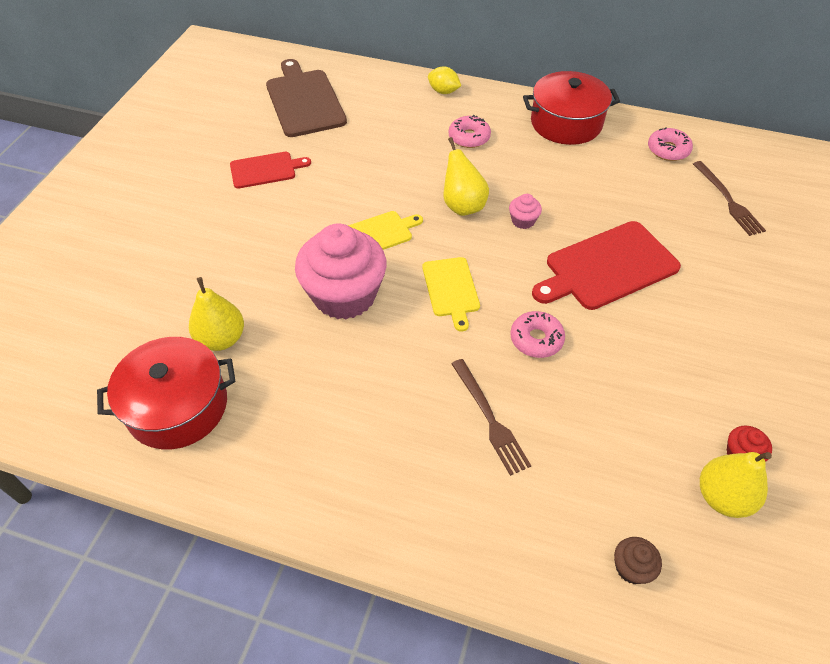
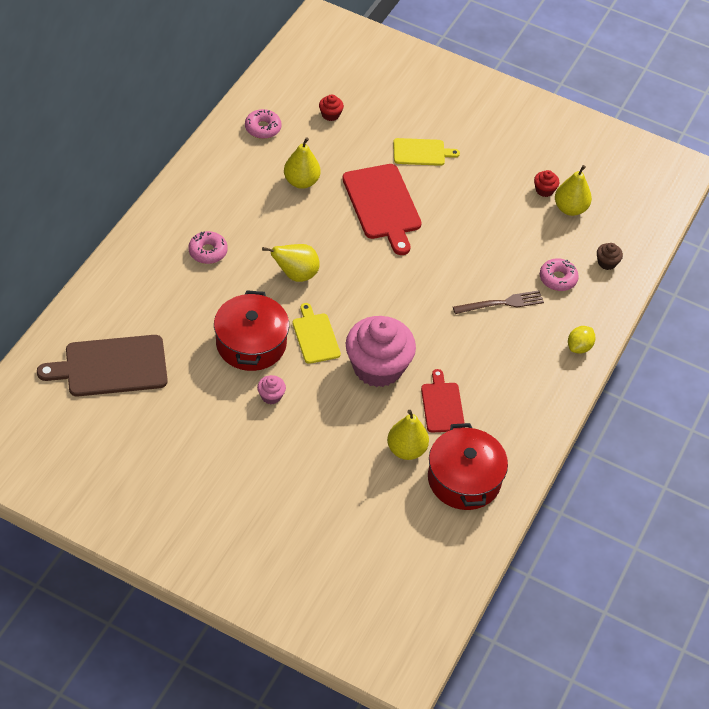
camera: 85 degrees left, 0 degrees up
red cutting board [230,152,311,188] -> red cutting board moved to [421,369,465,433]
yellow cutting board [422,257,480,332] -> yellow cutting board moved to [393,138,460,166]
yellow lemon [428,66,461,94] -> yellow lemon moved to [568,326,596,354]
pink cupcake [509,194,542,229] -> pink cupcake moved to [257,375,286,404]
pink donut [510,311,565,358] -> pink donut moved to [540,258,579,291]
red pot [523,71,620,145] -> red pot moved to [214,290,289,371]
brown fork [693,161,766,236] -> red cupcake [319,94,344,121]
none -> yellow pear [284,137,321,189]

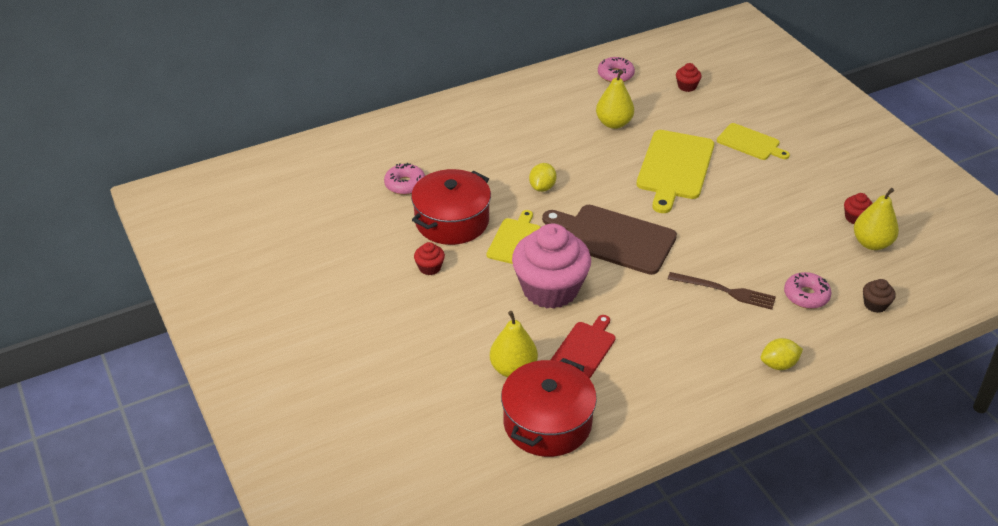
camera: 40 degrees right, 10 degrees down
brown cutting board [37,335,168,396] -> brown cutting board moved to [542,205,677,275]
pink donut [188,231,228,264] -> pink donut moved to [384,163,425,195]
pink cupcake [257,375,286,404] -> red cupcake [414,242,445,275]
yellow pear [262,244,320,282] -> yellow lemon [529,163,556,192]
red cutting board [342,164,422,255] -> yellow cutting board [636,130,714,213]

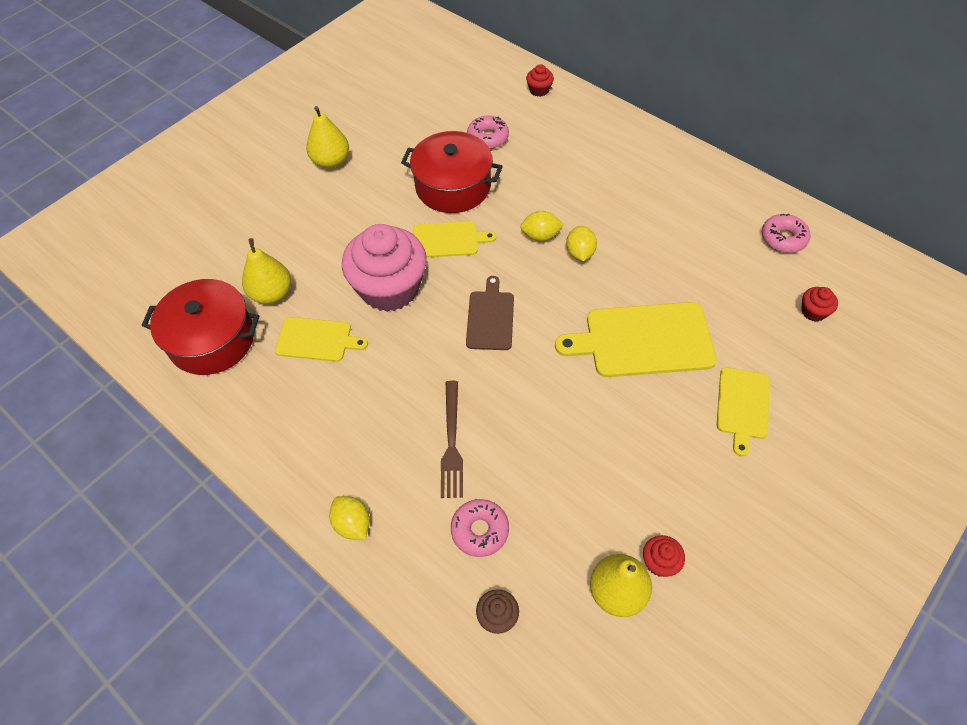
camera: 70 degrees right, 15 degrees up
red cupcake [414,242,445,275] -> red cupcake moved to [526,64,554,97]
brown cutting board [542,205,677,275] -> brown cutting board [466,276,514,350], size x0.59
red cutting board [551,315,615,379] -> yellow cutting board [275,317,368,362]
yellow pear [596,70,634,129] -> yellow pear moved to [306,106,349,169]
none -> yellow lemon [566,226,597,261]

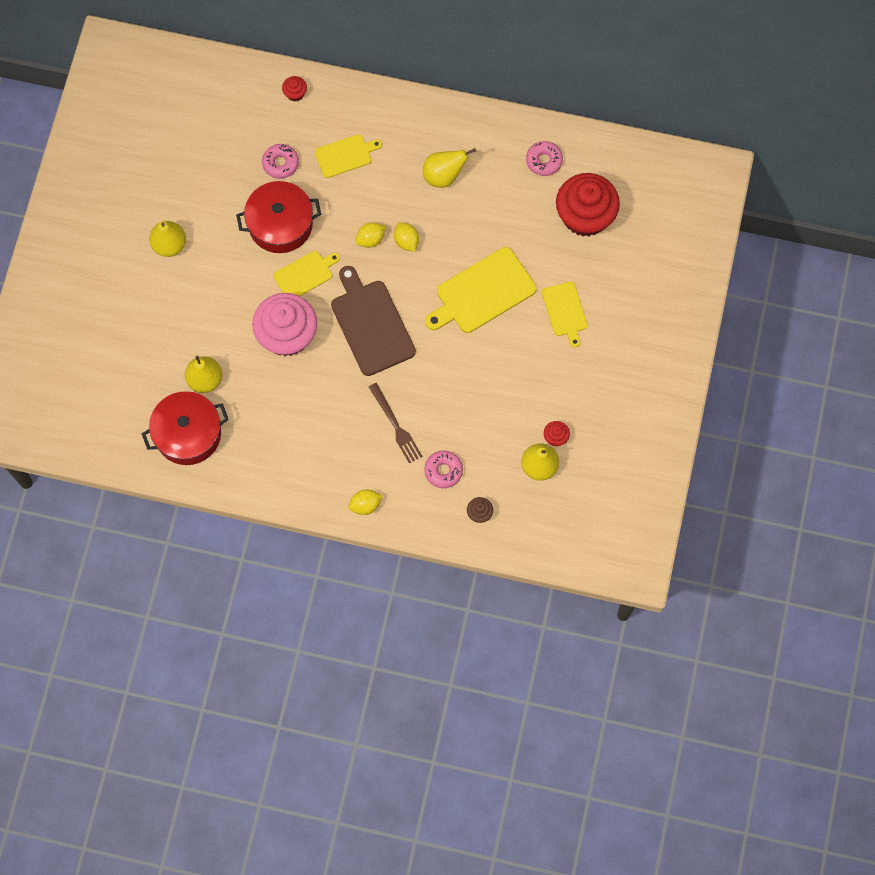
camera: 30 degrees left, 15 degrees up
yellow cutting board [275,317,368,362] -> yellow cutting board moved to [315,134,382,178]
yellow lemon [329,496,370,540] -> yellow lemon turned 45 degrees counterclockwise [348,490,383,515]
brown cutting board [466,276,514,350] -> brown cutting board [331,266,416,376], size x1.70
red cupcake [801,287,838,322] -> red cupcake [556,173,620,237], size x2.49
none -> yellow pear [423,148,476,188]

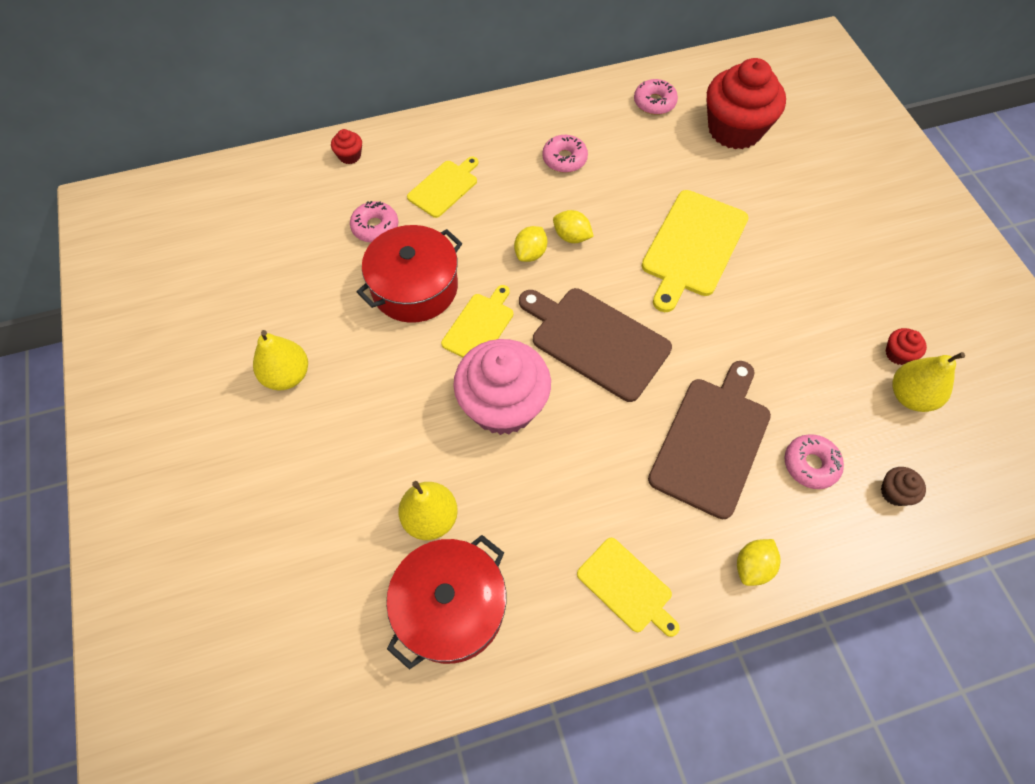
camera: 30 degrees left, 10 degrees down
brown fork [369,383,422,464] -> brown cutting board [648,361,771,519]
yellow pear [423,148,476,188] -> pink donut [542,135,588,173]
yellow cutting board [542,282,587,348] -> yellow cutting board moved to [577,538,680,637]

